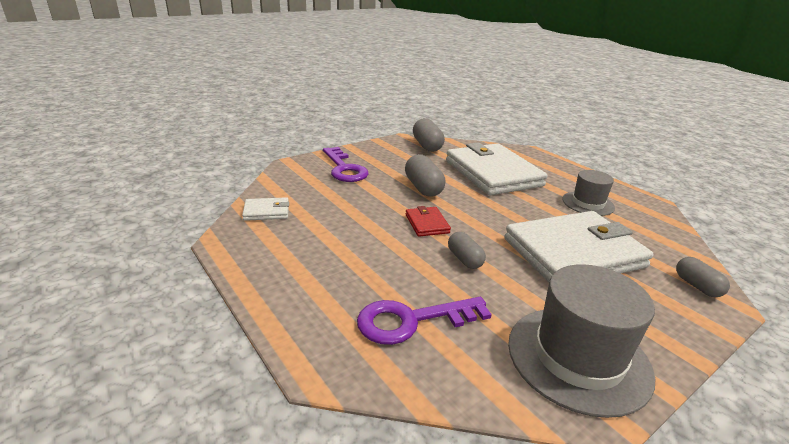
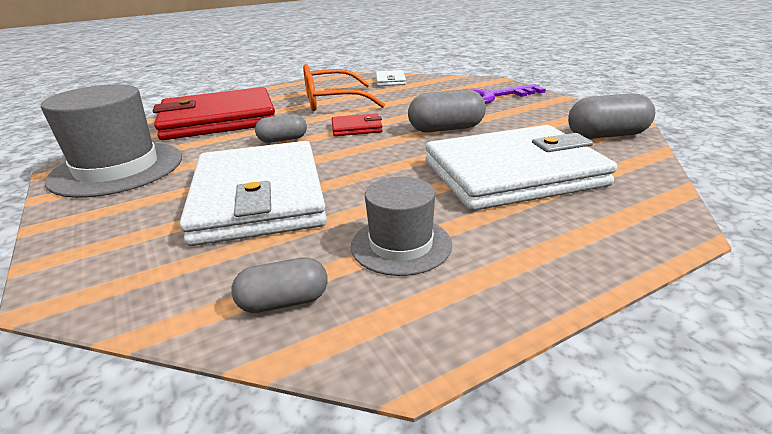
camera: 100 degrees right, 0 degrees up
purple key [357,297,492,345] -> red wallet [153,87,275,140]
grey capsule [676,257,730,297] -> grey capsule moved to [231,257,328,313]
none -> orange glasses [303,64,385,111]

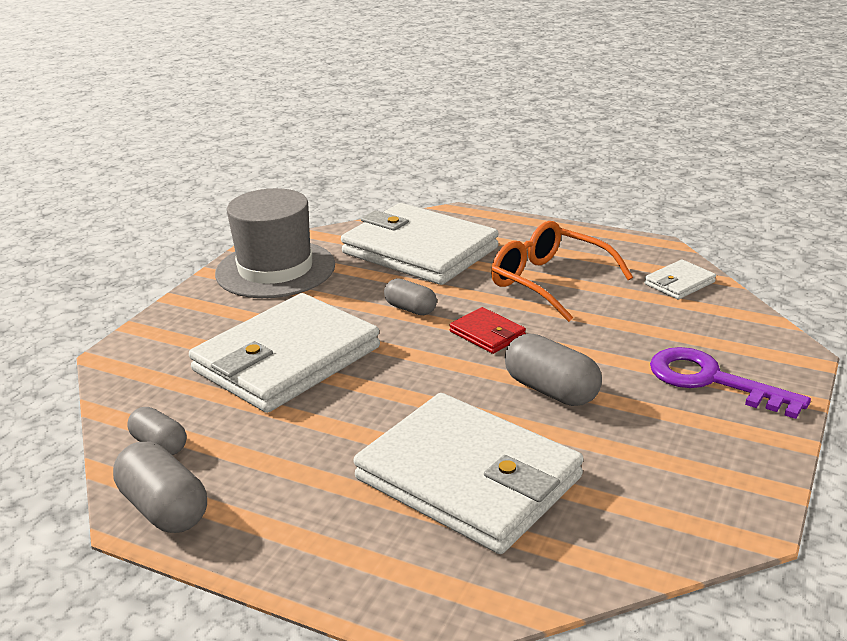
camera: 55 degrees right, 0 degrees up
red wallet [153,87,275,140] -> white wallet [341,203,499,285]
grey hat [351,177,452,276] -> none
grey capsule [568,93,655,139] -> grey capsule moved to [113,442,207,533]

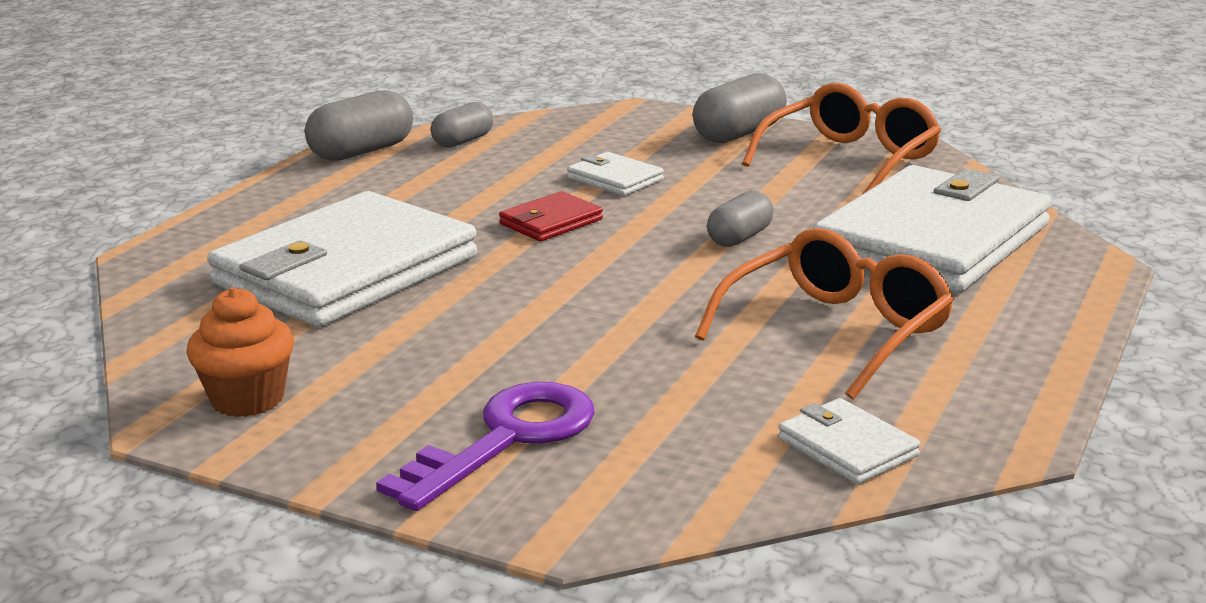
camera: 90 degrees right, 5 degrees down
white wallet [189,293,380,413] -> white wallet [567,152,664,196], size x0.42
grey hat [215,188,335,298] -> orange glasses [742,83,941,194]
red wallet [450,307,526,354] -> red wallet moved to [499,191,603,241]
grey capsule [505,334,602,406] -> grey capsule moved to [693,73,787,143]
none -> orange cupcake [186,287,294,417]

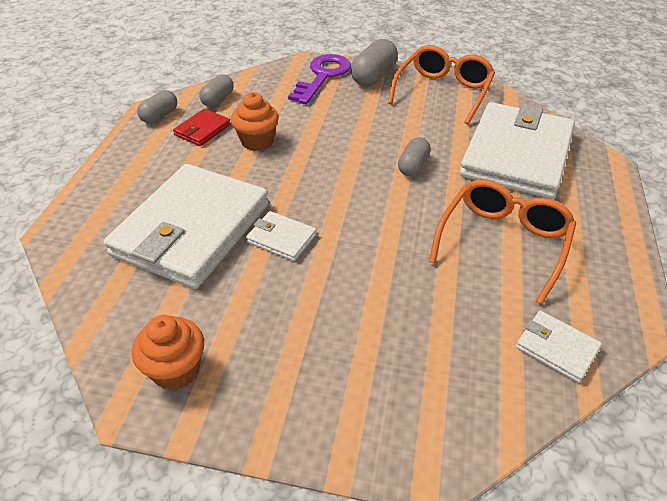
camera: 15 degrees left, 20 degrees up
grey capsule [305,90,413,161] -> grey capsule [137,90,177,123], size x0.64
purple key [376,382,595,511] -> purple key moved to [288,54,351,104]
red wallet [499,191,603,241] -> red wallet moved to [173,109,231,146]
white wallet [567,152,664,196] -> white wallet moved to [246,211,317,261]
none -> orange cupcake [231,92,279,151]

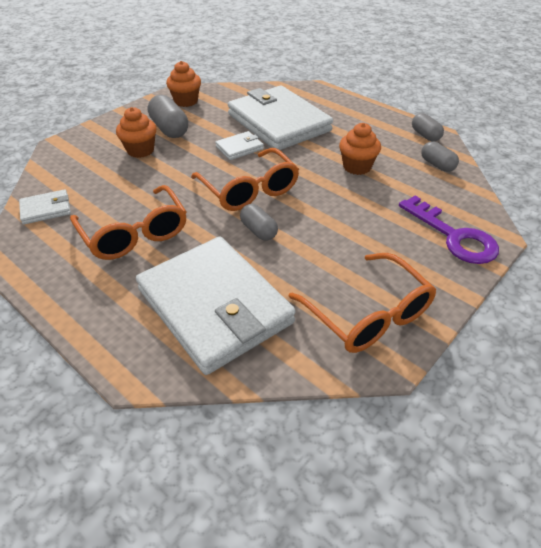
camera: 120 degrees right, 0 degrees up
red wallet [173,109,231,146] -> none
grey capsule [351,39,398,86] -> grey capsule moved to [148,95,188,138]
none -> orange cupcake [116,107,157,158]
none -> orange glasses [191,148,299,211]

